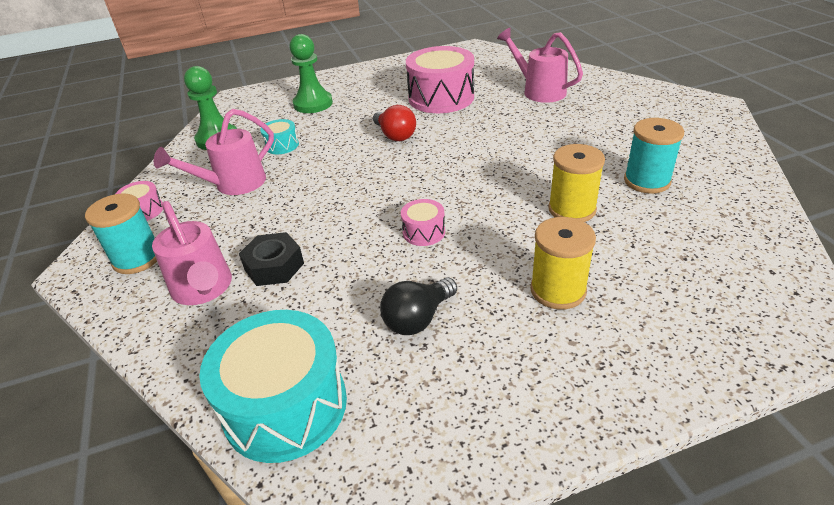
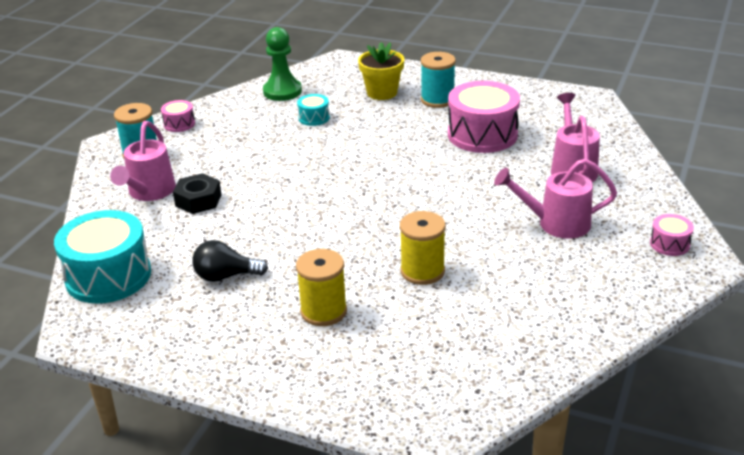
camera: 40 degrees right, 5 degrees down
pink watering can [154,109,274,195] -> pink watering can moved to [494,158,617,239]
green pawn [289,34,333,113] -> yellow flower pot [358,42,404,100]
red light bulb [373,105,416,141] -> none
pink drum [401,199,445,246] -> pink drum moved to [650,214,694,256]
turquoise spool [624,118,684,193] -> turquoise spool moved to [421,52,456,108]

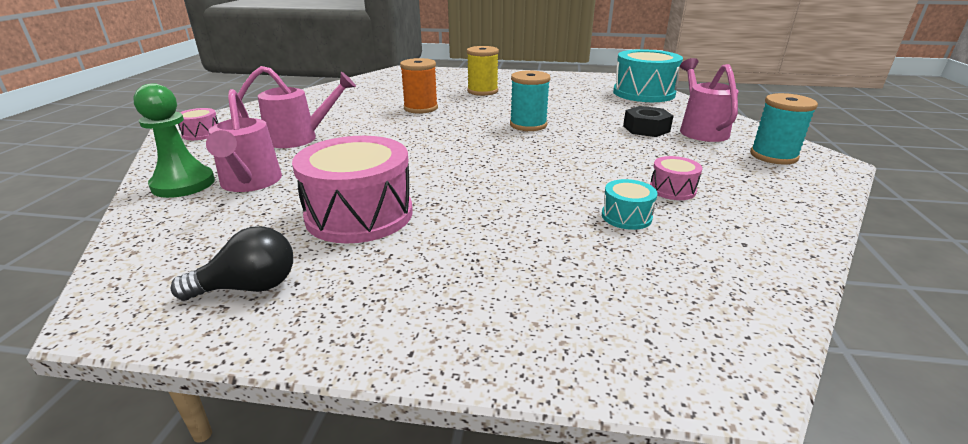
camera: 165 degrees right, 5 degrees down
pink drum [161,100,195,132] -> pink drum moved to [650,156,703,200]
black light bulb [192,240,268,282] -> black light bulb moved to [170,226,293,300]
green pawn [263,27,302,101] -> green pawn moved to [133,83,215,198]
yellow flower pot [358,42,404,100] -> none
yellow spool [400,211,446,285] -> orange spool [400,58,438,114]
turquoise spool [421,52,456,108] -> turquoise spool moved to [510,70,551,131]

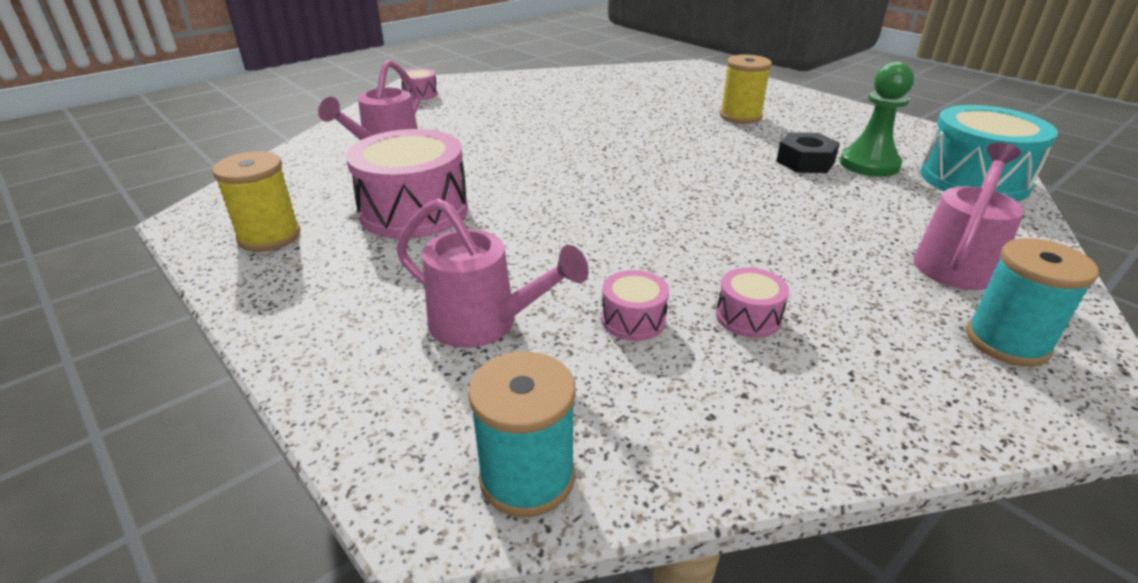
camera: 40 degrees right, 5 degrees up
green pawn [133,83,215,198] -> green pawn moved to [840,62,914,177]
black light bulb [170,226,293,300] -> yellow spool [212,152,300,252]
pink watering can [237,66,356,148] -> pink watering can moved to [396,198,589,348]
orange spool [400,58,438,114] -> none
turquoise spool [510,70,551,131] -> turquoise spool moved to [468,352,576,517]
turquoise drum [602,179,658,230] -> pink drum [601,270,669,341]
black nut [623,106,673,137] -> black nut moved to [776,132,840,173]

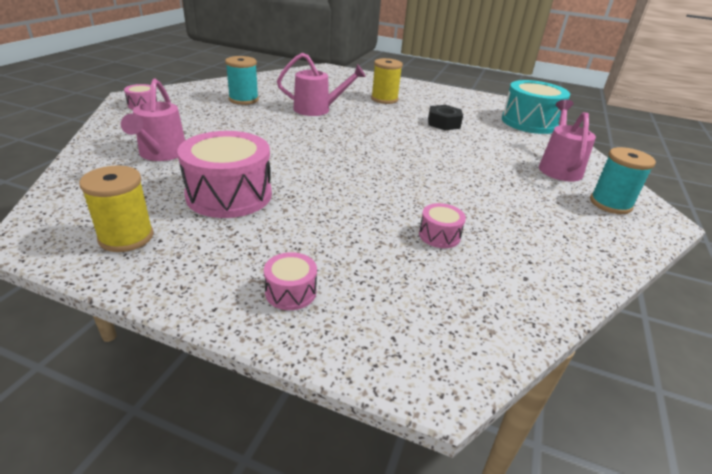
camera: 30 degrees left, 0 degrees up
pink watering can [396,198,589,348] -> pink watering can moved to [277,53,366,116]
turquoise spool [468,352,576,517] -> turquoise spool moved to [225,56,259,105]
pink drum [716,268,789,338] -> pink drum moved to [264,252,317,310]
green pawn [840,62,914,177] -> none

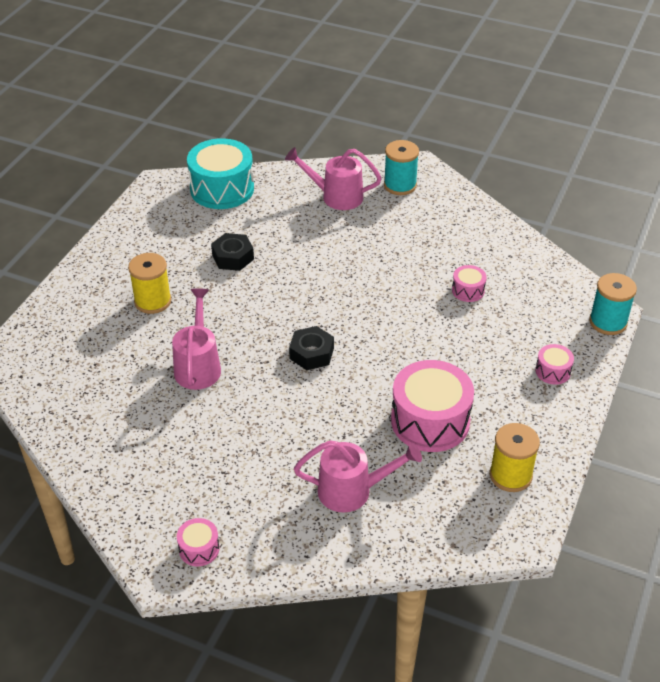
camera: 85 degrees left, 10 degrees up
turquoise spool [225,56,259,105] -> turquoise spool moved to [589,273,637,335]
none -> black nut [289,326,334,370]

